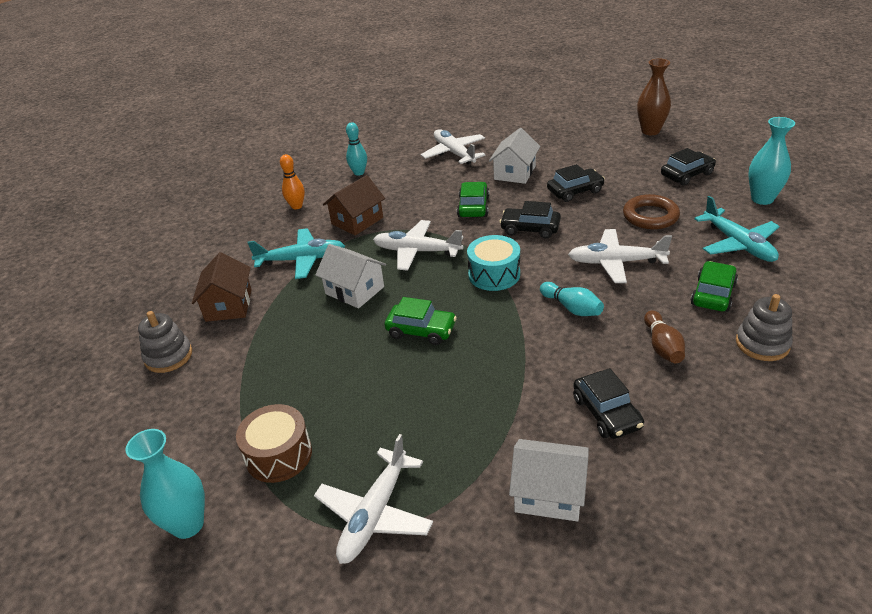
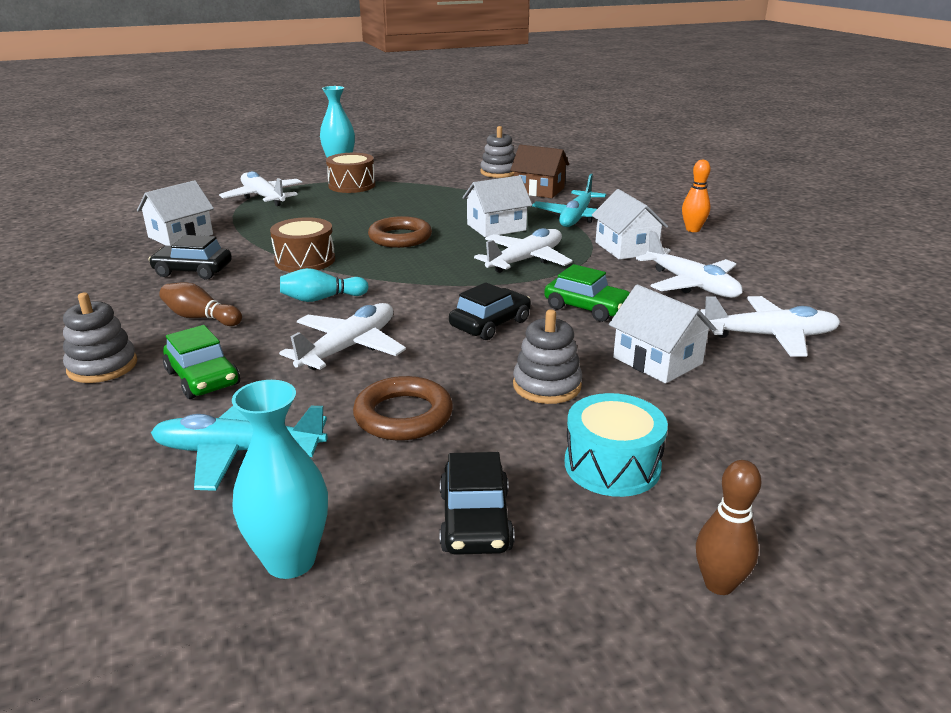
camera: 115 degrees right, 10 degrees down
brown house [323,175,385,235] -> white house [592,189,668,260]
turquoise bowling pin [346,122,367,176] -> none
green car [385,297,457,345] -> brown ring [368,216,432,248]
turquoise drum [467,235,520,291] -> turquoise drum moved to [565,393,668,497]
black car [547,164,605,202] -> grey stacking toy [513,309,582,404]
brown vase [637,59,671,135] -> brown bowling pin [696,460,761,595]
none -> brown drum [270,217,335,272]
none -> white plane [636,231,743,298]

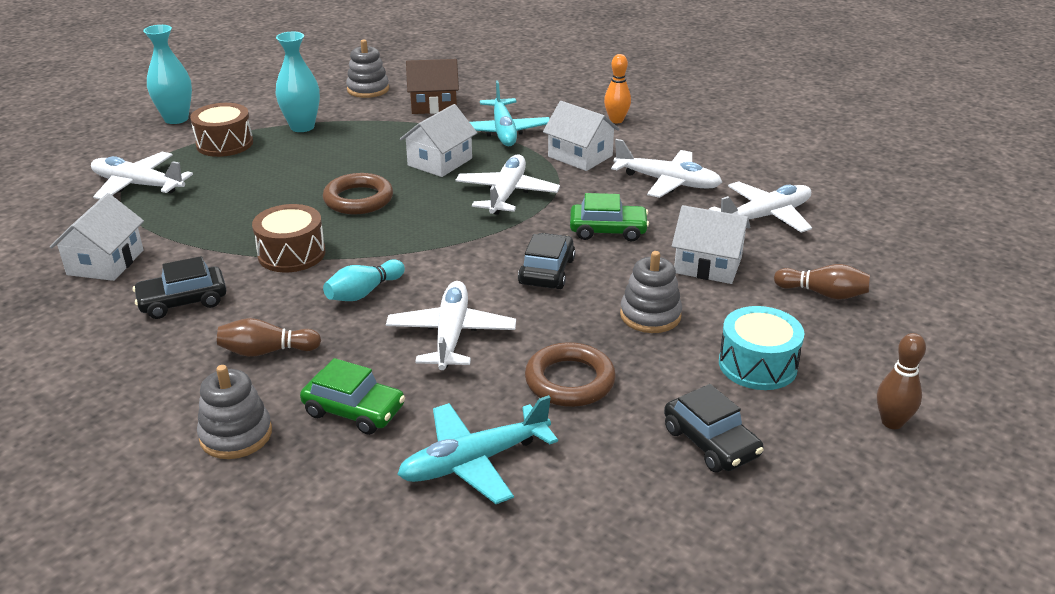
camera: 30 degrees left, 5 degrees up
turquoise vase [232,380,328,579] -> turquoise vase moved to [276,32,320,132]
none -> brown bowling pin [774,264,870,300]

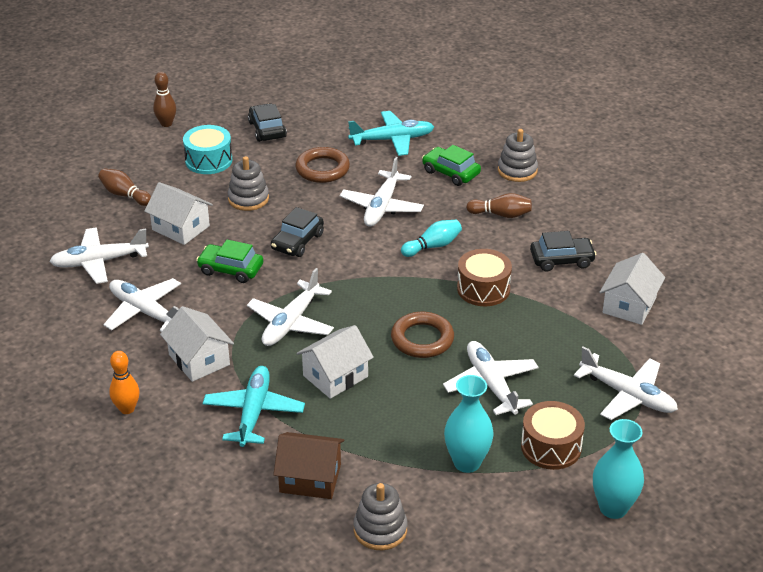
camera: 165 degrees left, 5 degrees up
none -> white plane [443,341,539,415]

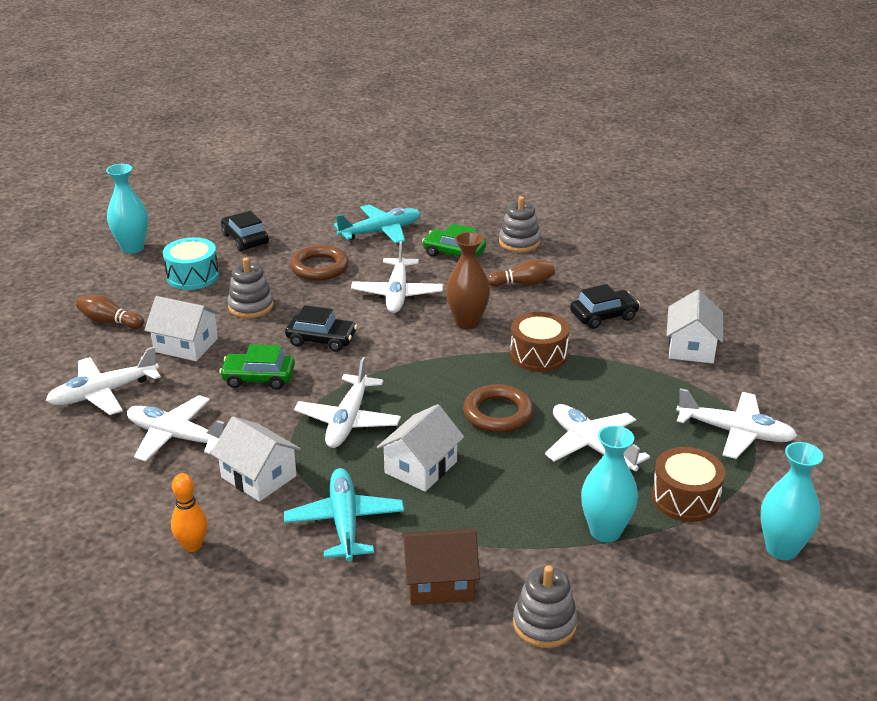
camera: 15 degrees left, 5 degrees down
brown bowling pin [153,72,176,127] -> turquoise vase [106,164,148,254]
black car [271,207,324,257] -> black car turned 90 degrees counterclockwise [285,305,357,352]
turquoise bowling pin [401,220,462,257] -> brown vase [446,232,490,330]

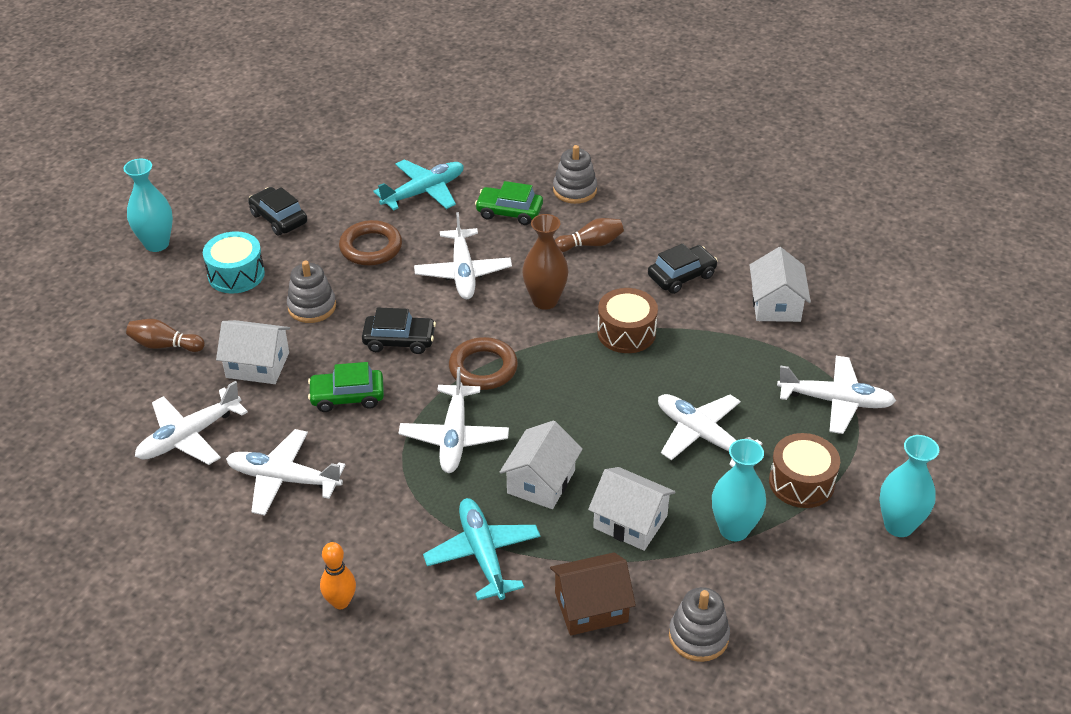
camera: 10 degrees left, 10 degrees up
white house [211,416,301,502] -> white house moved to [588,467,675,551]
brown ring [463,384,534,433] -> brown ring moved to [449,337,518,390]

